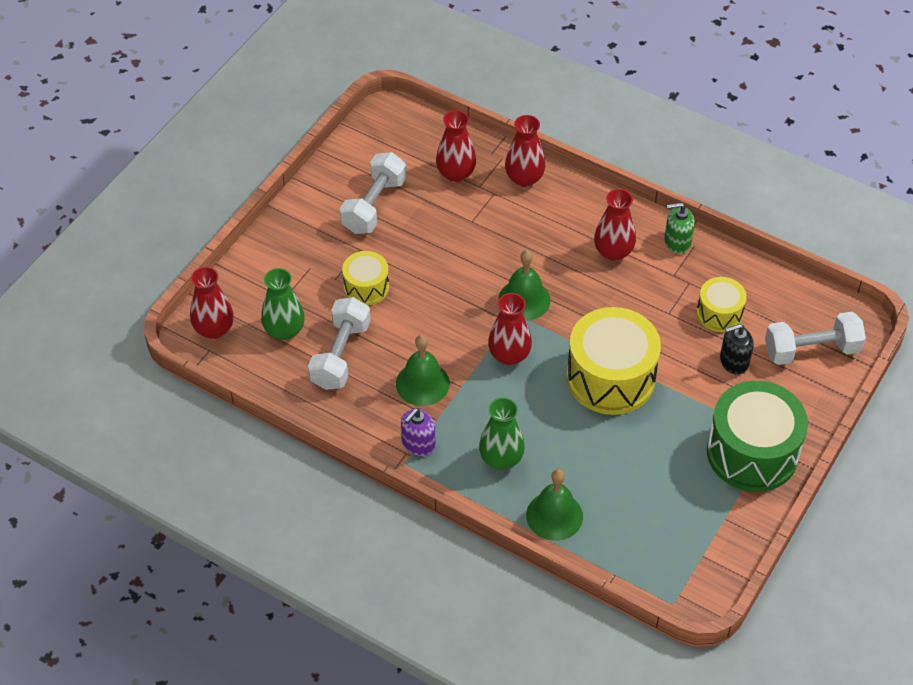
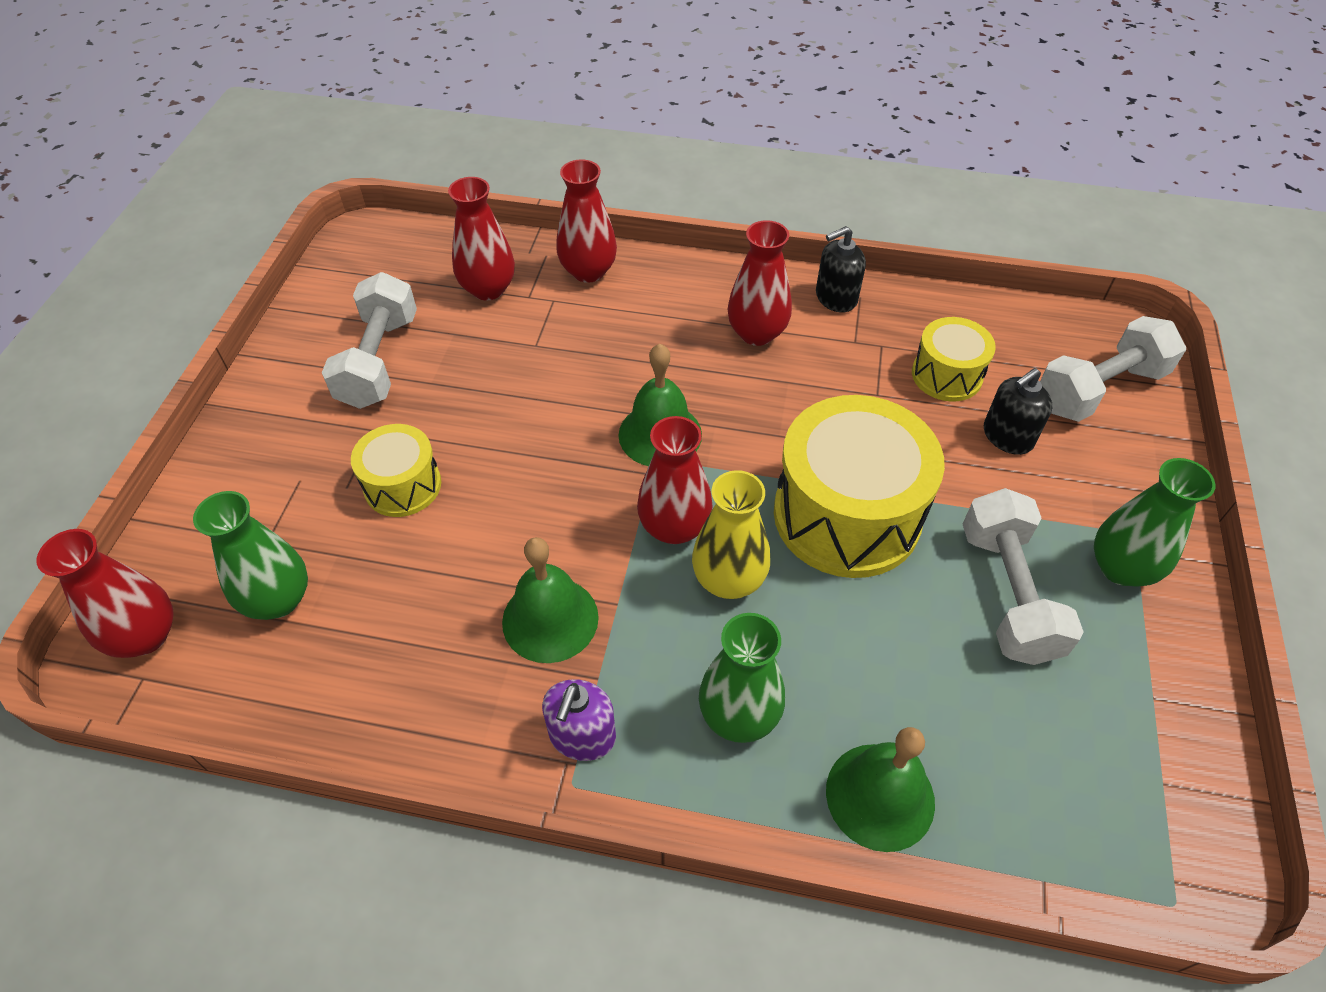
camera: 20 degrees left, 0 degrees up
white dumbbell [308,297,371,390] -> white dumbbell moved to [963,488,1084,665]
green soap dispenser [664,202,695,254] -> black soap dispenser [816,226,866,312]
green drum [707,381,808,492] -> green vase [1094,458,1215,587]
none -> yellow vase [692,470,770,599]

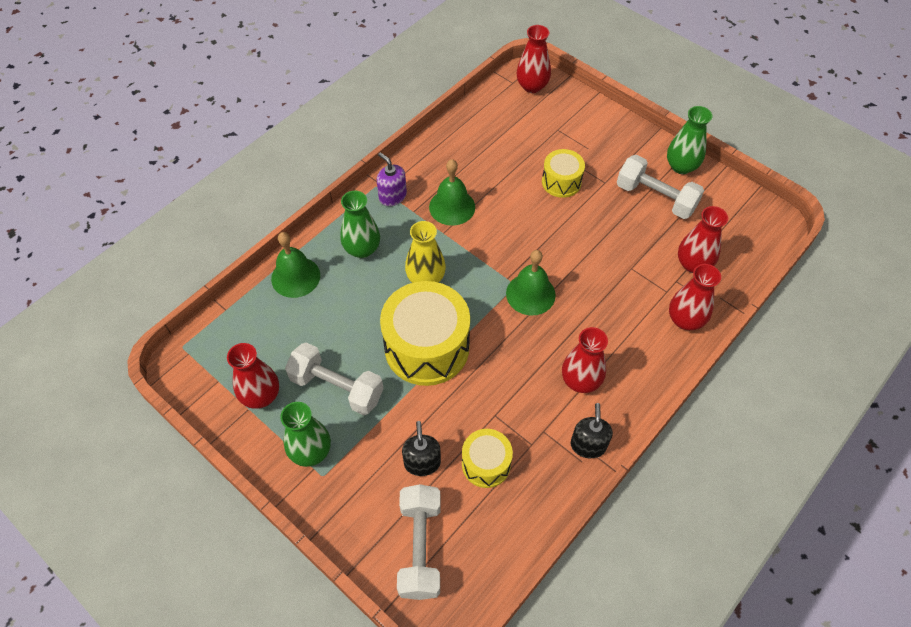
camera: 120 degrees right, 5 degrees up
green vase [193,491,308,620] -> green vase moved to [667,106,712,174]
red vase [637,416,713,544] -> red vase moved to [227,343,279,409]

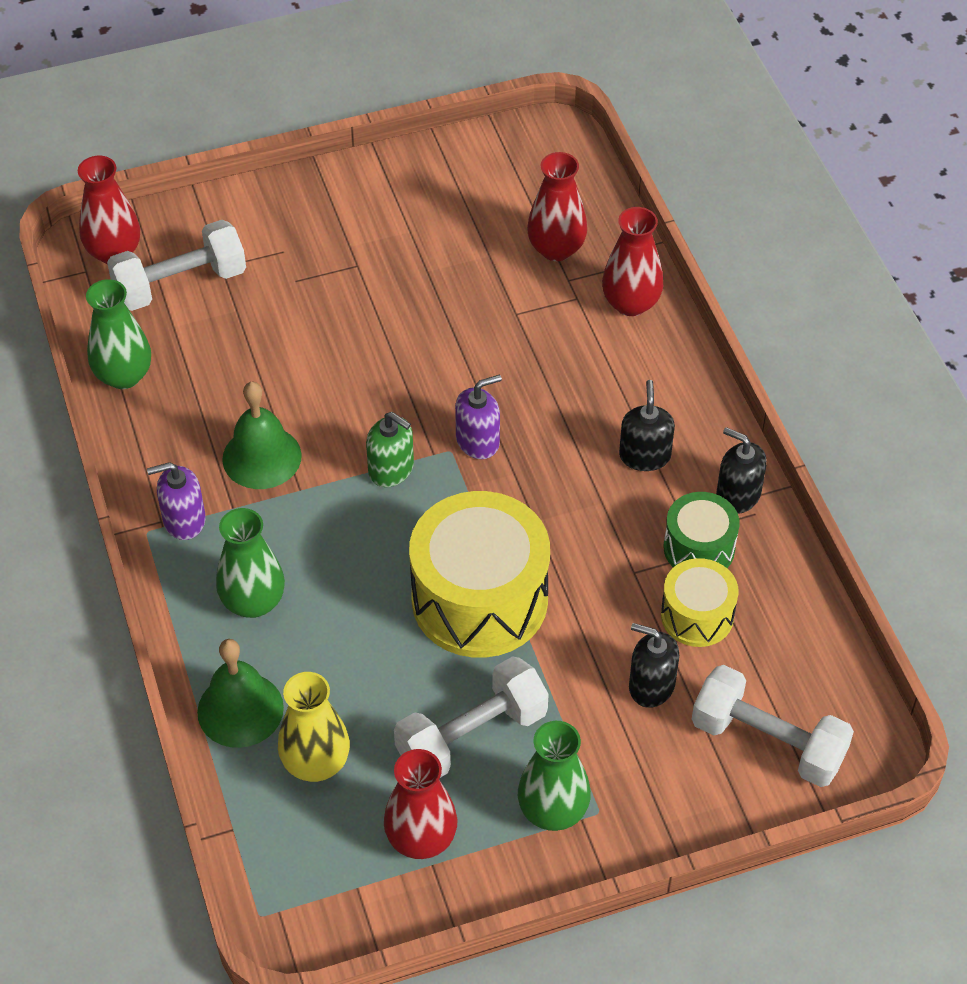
camera: 60 degrees left, 5 degrees down
yellow vase [405,221,446,283] -> yellow vase moved to [278,672,350,782]
green bell [506,250,556,316] -> purple soap dispenser [455,375,502,459]
yellow drum [542,149,585,198] -> none
red vase [562,327,608,393] -> black soap dispenser [619,380,675,471]
white dumbbell [617,155,704,219] -> white dumbbell moved to [107,220,246,311]
green vase [667,106,712,174] -> green vase moved to [86,279,151,389]
none -> green soap dispenser [366,412,414,487]
none -> green drum [664,492,740,568]

